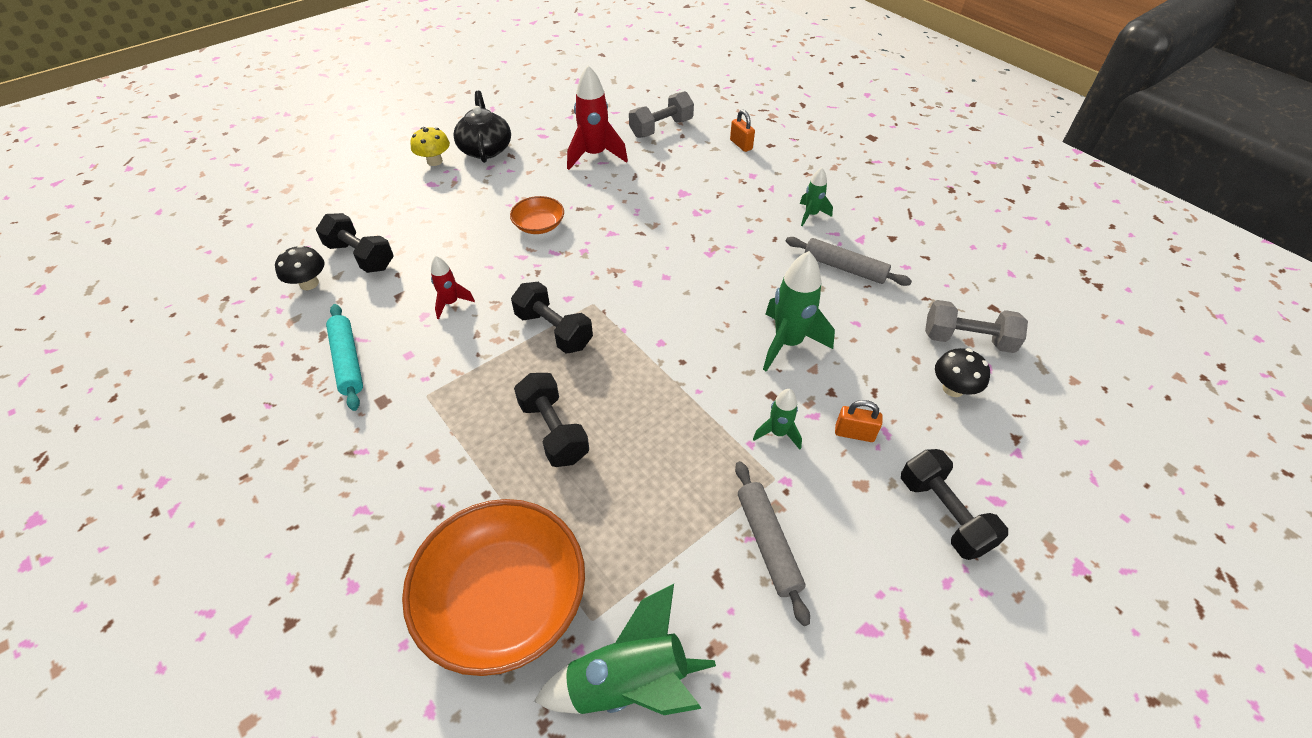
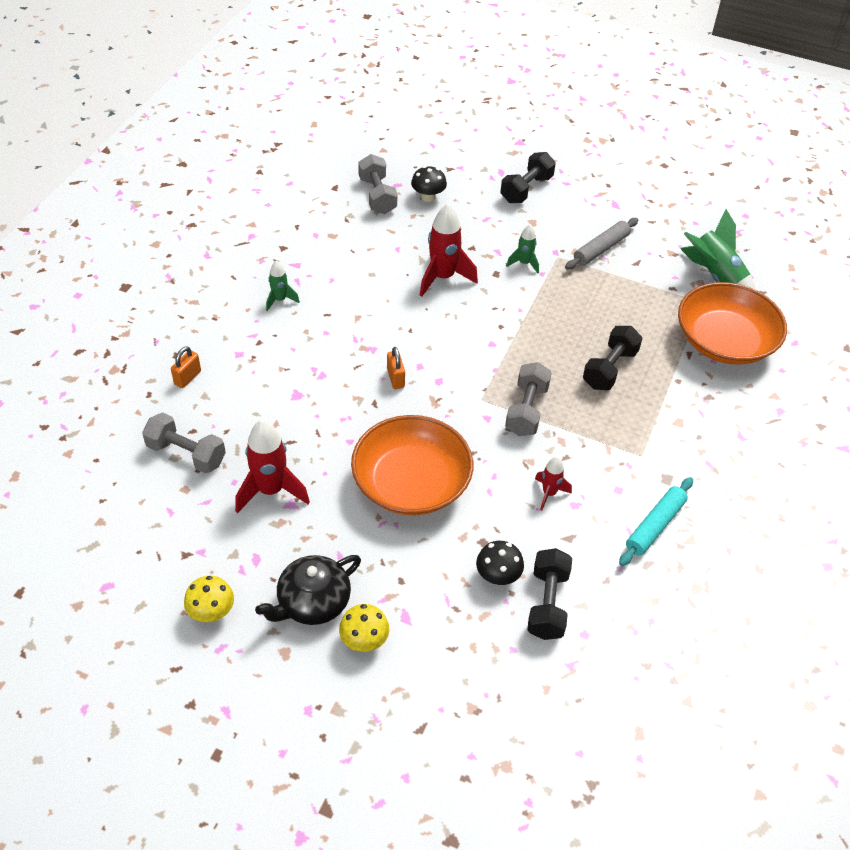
camera: 120 degrees left, 0 degrees up
black mushroom [275,245,325,290] -> black mushroom moved to [476,541,524,585]
orange bowl [510,196,564,234] -> orange bowl [351,415,473,515], size x2.08
black dumbbell [511,282,593,354] -> grey dumbbell [505,362,552,436]
green rocket [763,251,835,372] -> red rocket [420,204,478,297]
grey rolling pin [786,237,912,286] -> none
orange padlock [835,400,883,442] -> orange padlock moved to [387,347,405,389]
none -> yellow mushroom [184,576,234,622]

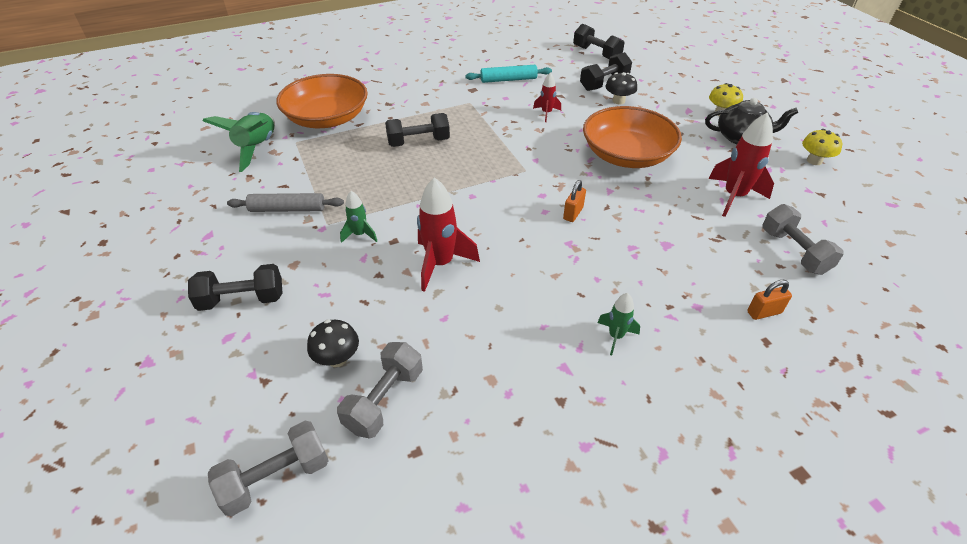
camera: 135 degrees left, 5 degrees down
grey dumbbell [505,362,552,436] -> grey dumbbell moved to [208,421,329,516]
none -> black dumbbell [573,24,625,59]

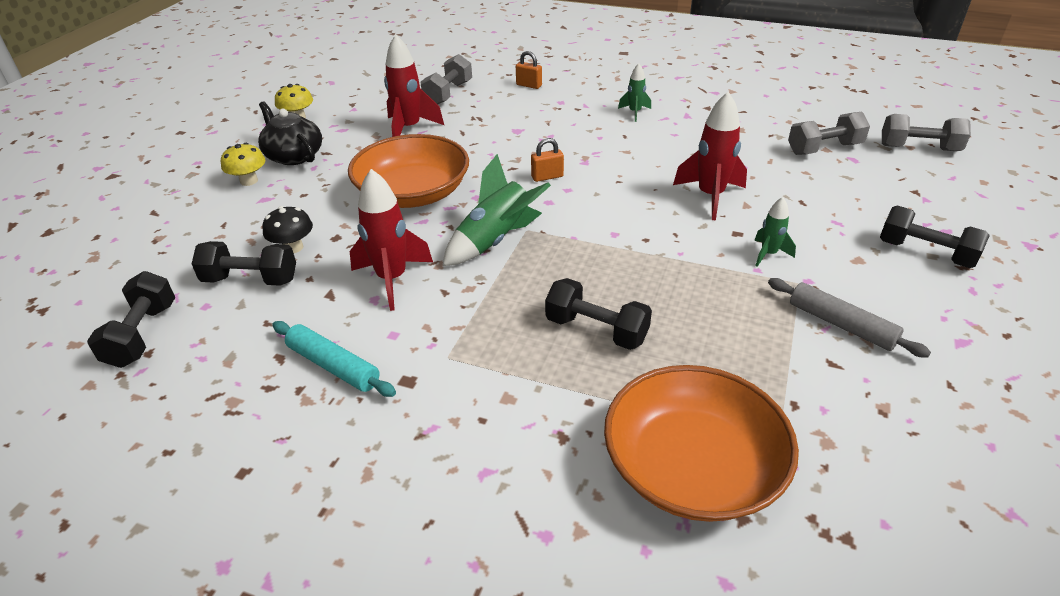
camera: 135 degrees left, 5 degrees down
green rocket [203,112,275,172] -> green rocket moved to [443,154,551,266]
black mushroom [307,320,359,367] -> none
red rocket [533,72,561,122] -> red rocket [350,169,433,311], size x1.82

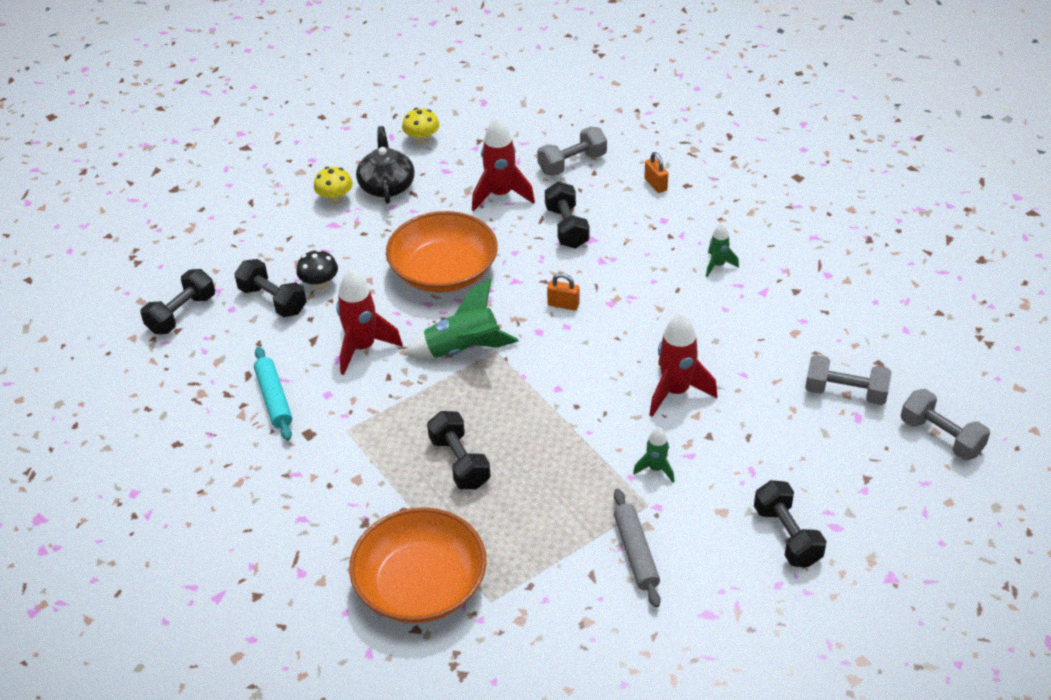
camera: 35 degrees right, 5 degrees up
none -> black dumbbell [545,182,589,249]

